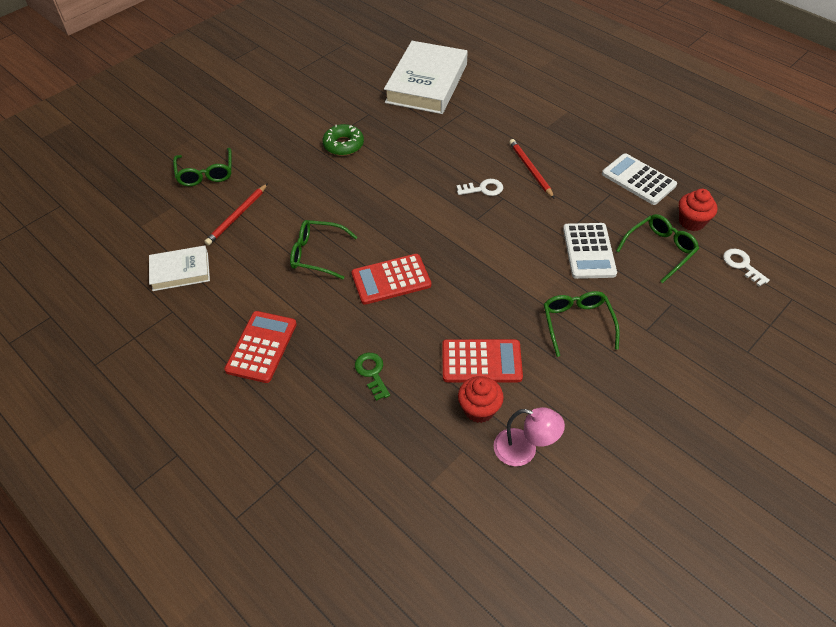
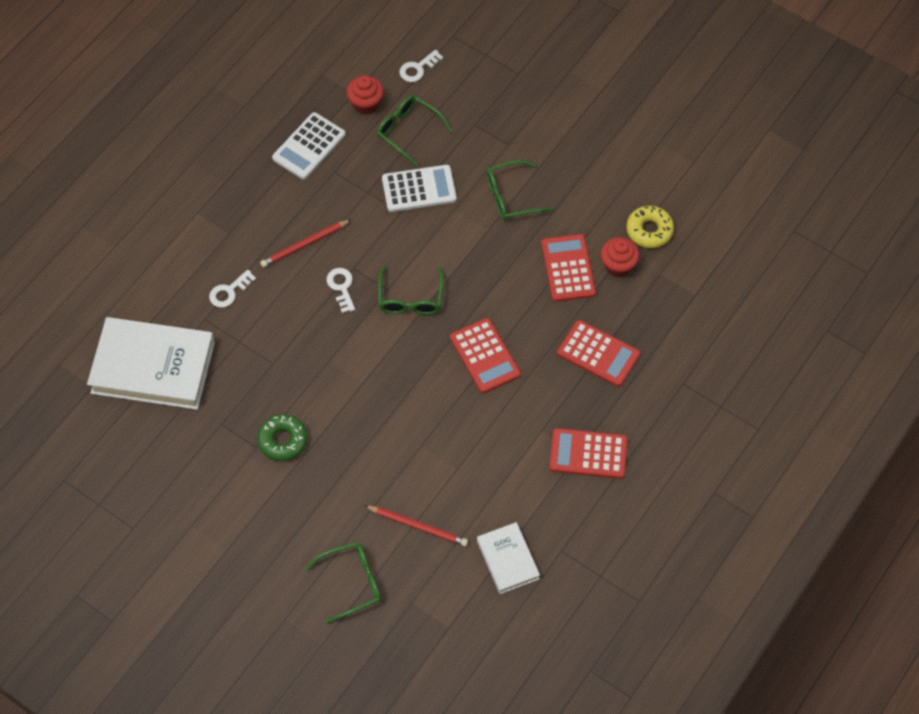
camera: 100 degrees left, 10 degrees up
green glasses [290,220,358,279] -> green glasses moved to [378,266,444,315]
green key [355,353,390,401] -> red calculator [557,320,640,387]
pink lamp [494,407,565,466] -> yellow donut [626,206,674,248]
none -> white key [209,270,256,308]

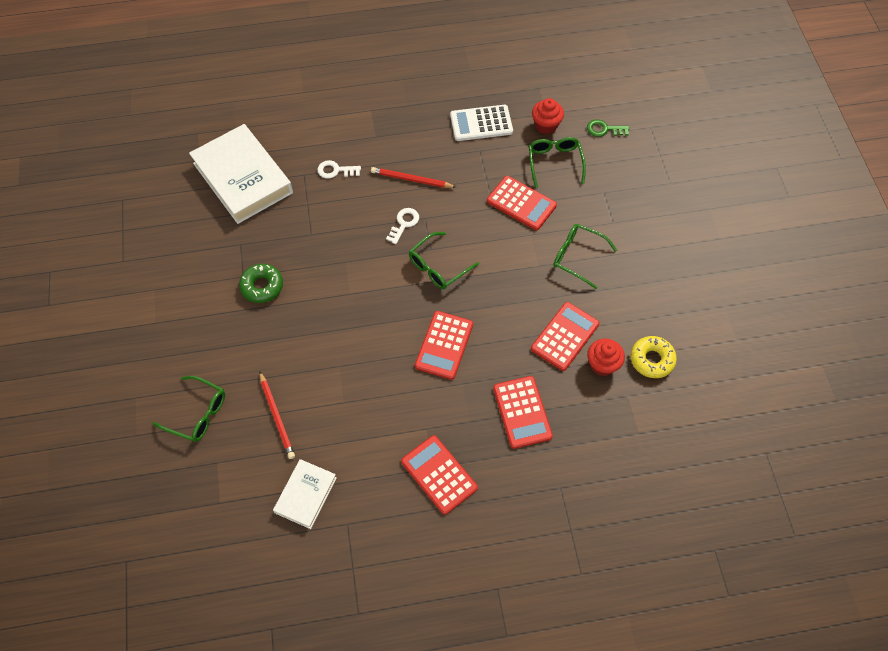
camera: 45 degrees right, 0 degrees up
white calculator [382,165,457,212] -> red calculator [487,176,557,230]
white key [399,50,443,82] -> green key [587,119,629,137]

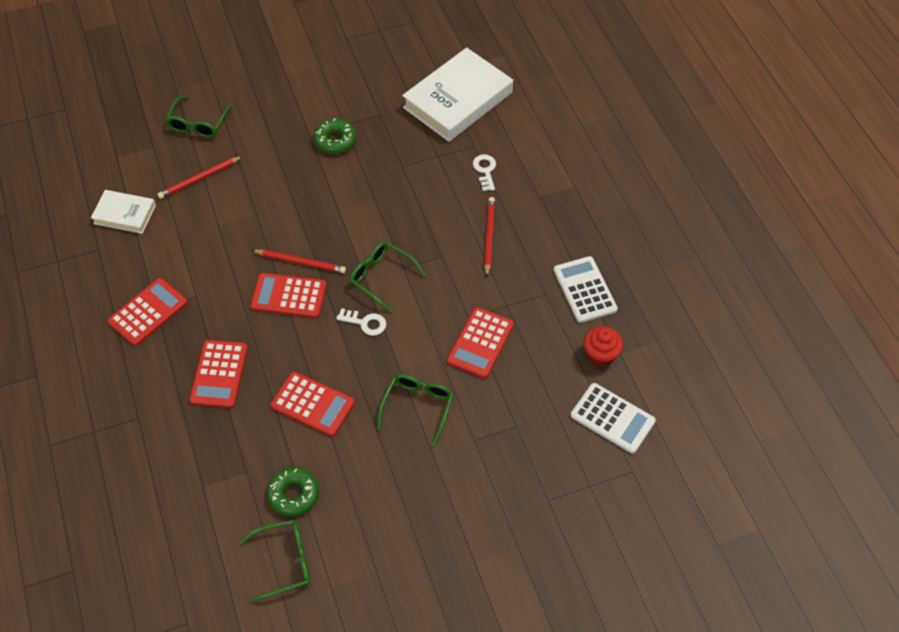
camera: 80 degrees right, 5 degrees down
white key [386,208,419,244] -> white key moved to [336,308,386,336]
red calculator [493,376,553,449] -> red calculator turned 60 degrees counterclockwise [189,340,248,408]
green glasses [529,137,586,188] -> green glasses moved to [240,520,310,602]
green key [587,119,629,137] -> white calculator [571,383,656,454]
red cupcake [587,338,625,376] -> none
yellow donut [631,336,677,378] -> green donut [267,467,319,516]
none -> red pencil [251,249,346,273]

